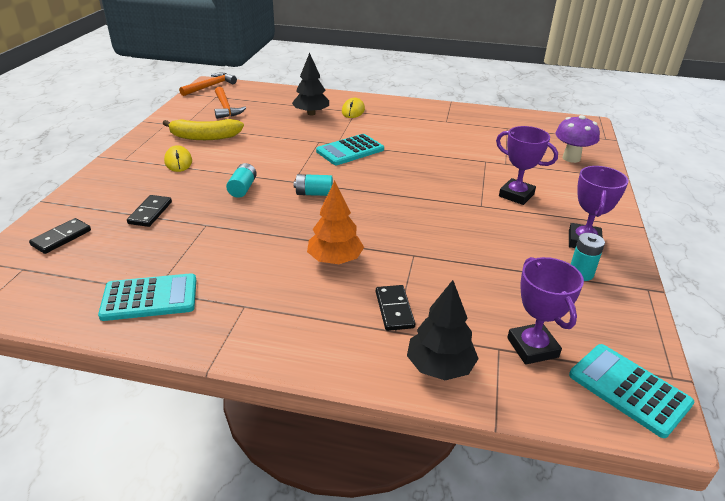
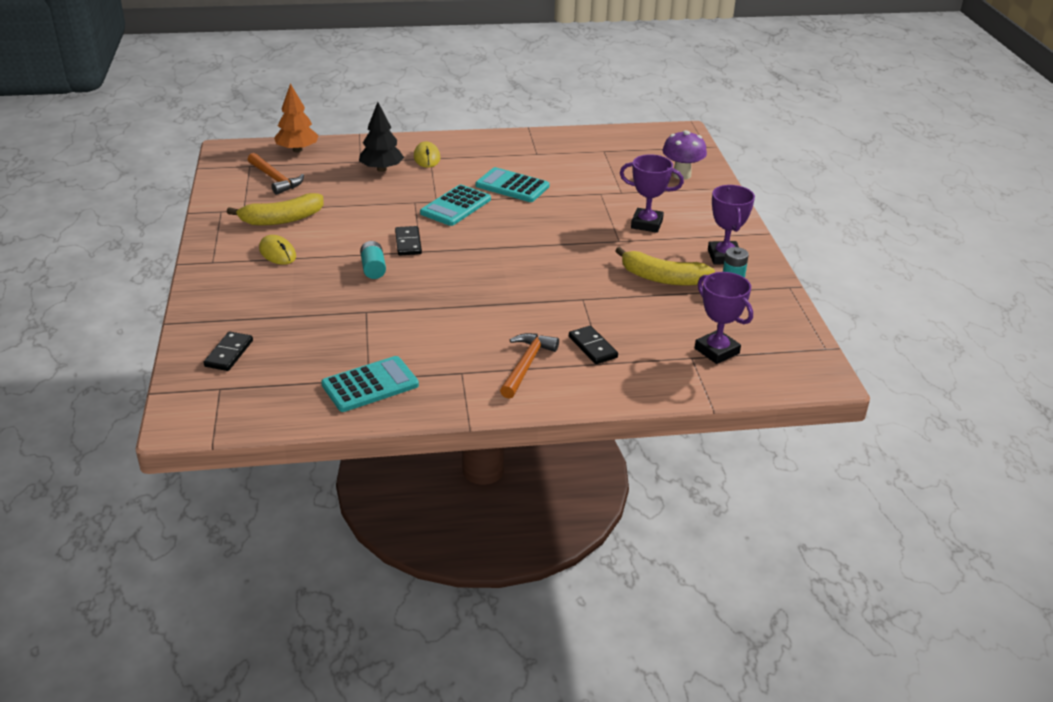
camera: 20 degrees left, 0 degrees up
black domino [127,195,172,227] -> black domino moved to [395,226,422,255]
orange hammer [179,73,237,96] -> orange hammer moved to [500,333,559,399]
turquoise battery [294,174,333,196] -> none
orange tree [307,181,364,264] -> orange tree moved to [274,83,319,152]
black tree [407,280,479,380] -> none
turquoise calculator [569,344,694,438] -> turquoise calculator moved to [475,167,550,202]
none -> yellow banana [615,247,715,286]

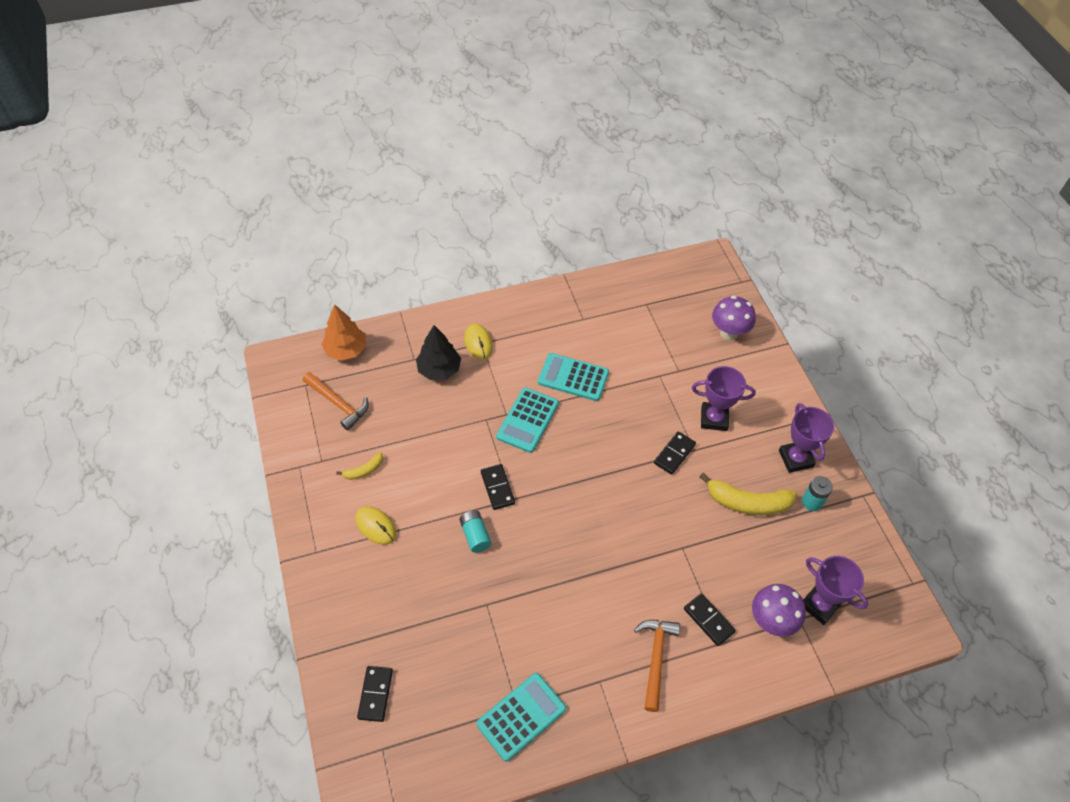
camera: 10 degrees left, 20 degrees up
yellow banana [227,193,323,226] -> yellow banana [336,452,383,480], size x0.52
none -> black domino [654,431,696,475]
none -> purple mushroom [752,584,806,637]

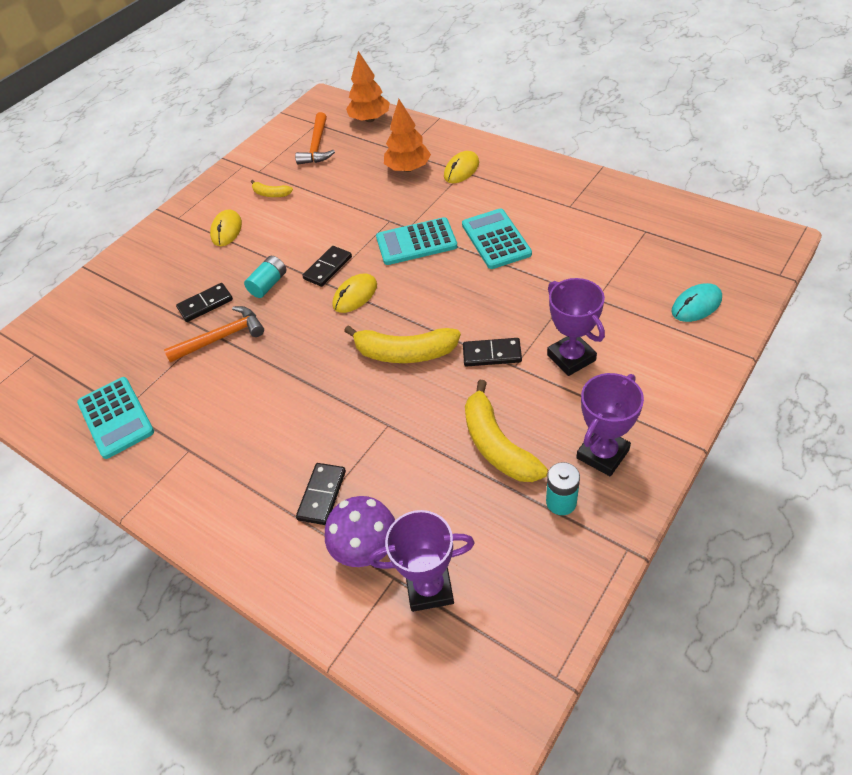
camera: 60 degrees right, 5 degrees down
black domino [357,666,393,722] -> black domino moved to [176,283,233,322]
black tree [416,325,461,380] -> orange tree [384,99,431,172]
turquoise calculator [476,673,566,762] -> turquoise calculator turned 45 degrees clockwise [77,377,154,459]
orange hammer [634,620,680,712] -> orange hammer moved to [164,306,264,363]
purple mushroom [712,296,756,340] -> turquoise mouse [671,283,722,322]
purple trophy [803,556,868,625] -> purple trophy turned 75 degrees clockwise [369,510,475,612]
none -> yellow mouse [332,274,377,313]
none -> yellow banana [344,325,461,363]

